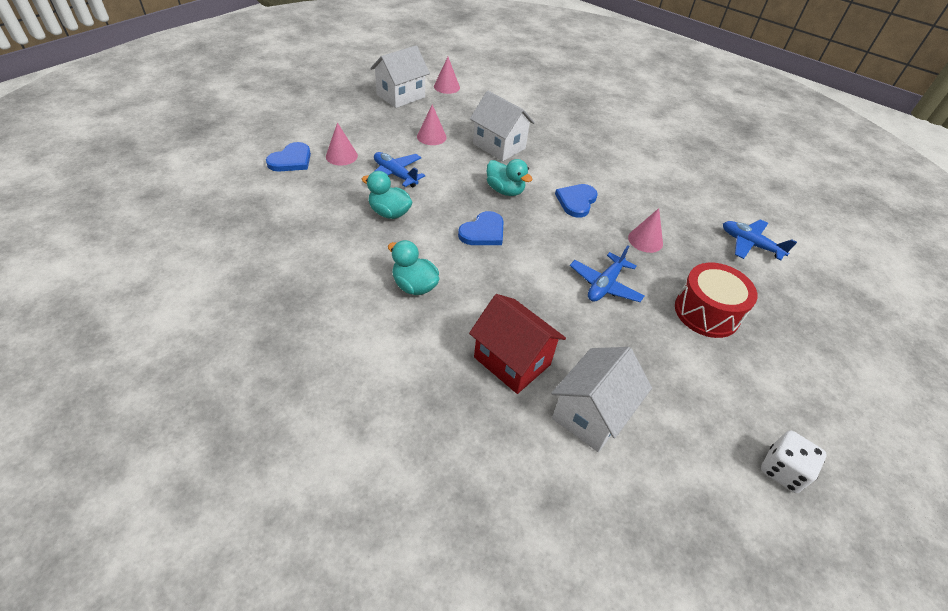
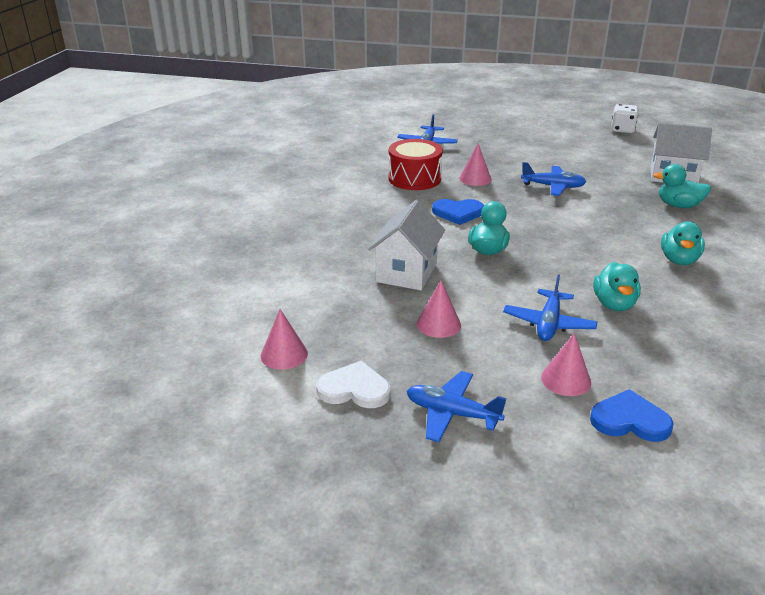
camera: 110 degrees left, 15 degrees down
white house [370,46,430,108] -> white heart [316,361,390,408]
blue heart [458,211,503,245] -> none
red house [469,294,566,394] -> turquoise duck [653,164,711,208]
red drum [675,263,758,338] -> red drum moved to [388,139,443,190]
none -> blue plane [407,371,507,442]

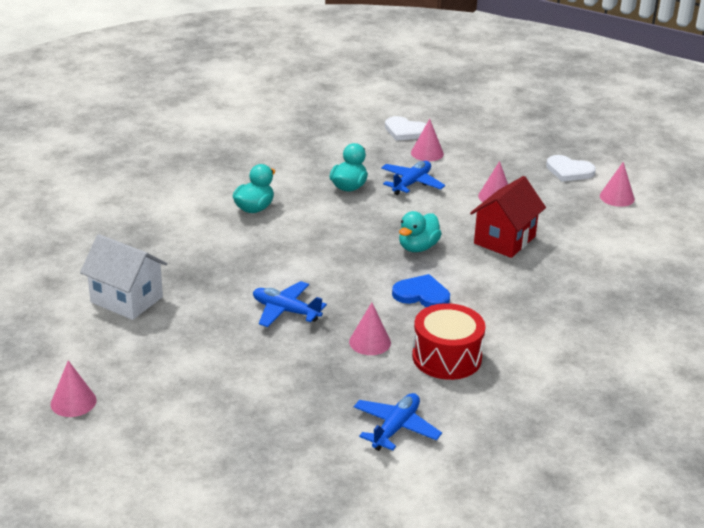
camera: 165 degrees left, 0 degrees up
white house [368,200,445,290] -> red house [470,176,546,258]
blue plane [407,371,507,442] -> none
blue heart [590,389,673,442] -> white heart [385,116,426,141]
white dice [611,104,638,133] -> pink cone [51,360,97,417]
turquoise duck [653,164,711,208] -> none

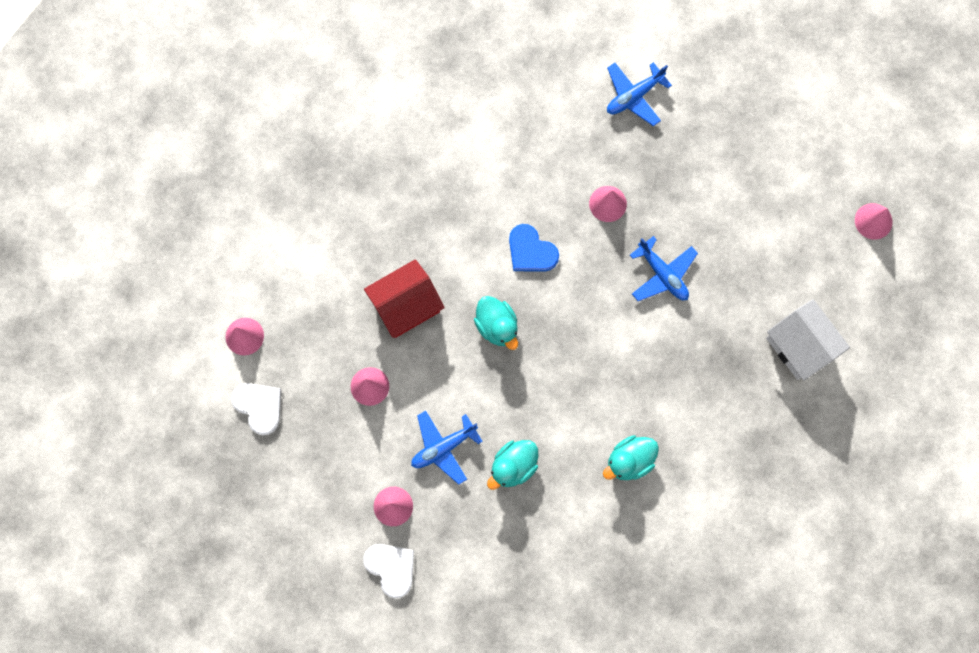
camera: 155 degrees left, 45 degrees up
turquoise duck [399,211,442,252] -> turquoise duck turned 90 degrees clockwise [474,296,518,350]
red drum [412,303,486,380] -> none

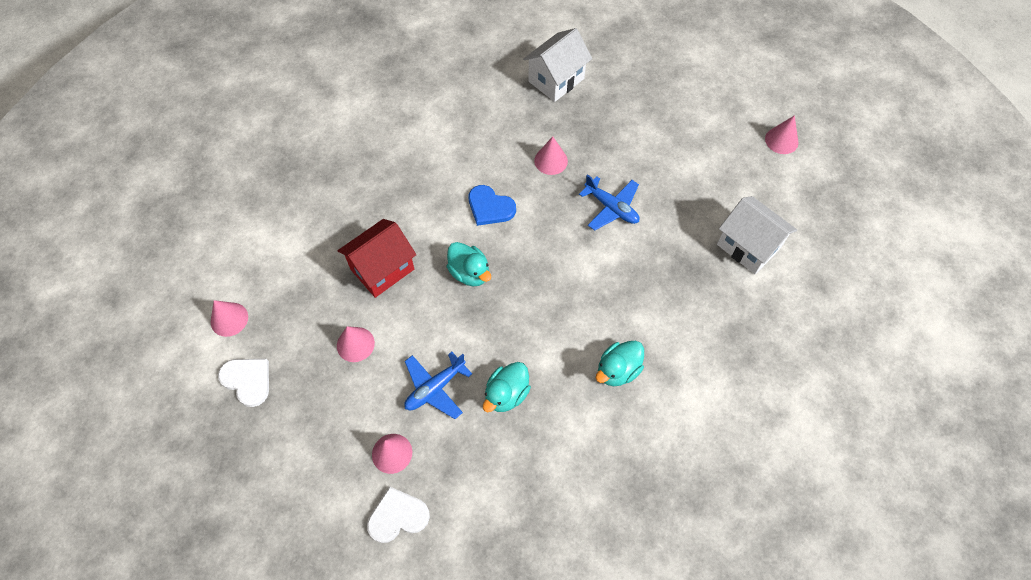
camera: 10 degrees left, 15 degrees down
white heart [363,544,414,598] -> white heart turned 60 degrees counterclockwise [367,486,430,543]
blue plane [607,62,672,126] -> white house [523,28,592,102]

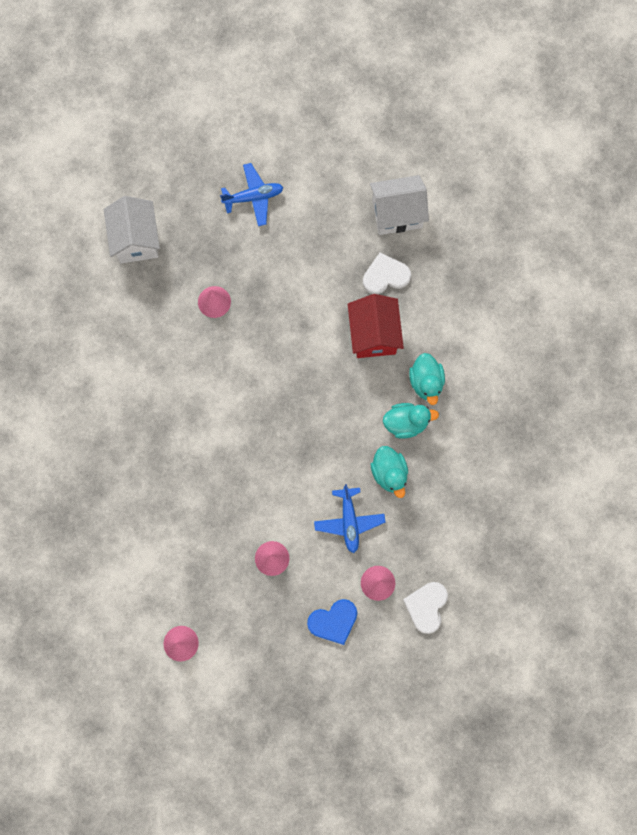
camera: 55 degrees left, 15 degrees up
white heart [218,359,269,407] -> white heart moved to [363,253,411,294]
red house [338,219,416,298] -> red house moved to [348,294,404,358]
turquoise duck [446,242,491,286] -> turquoise duck moved to [383,403,439,439]
blue heart [469,185,516,226] -> blue heart moved to [307,599,357,645]
blue plane [579,174,639,231] -> blue plane moved to [220,163,283,226]
pink cone [765,115,799,154] -> none

